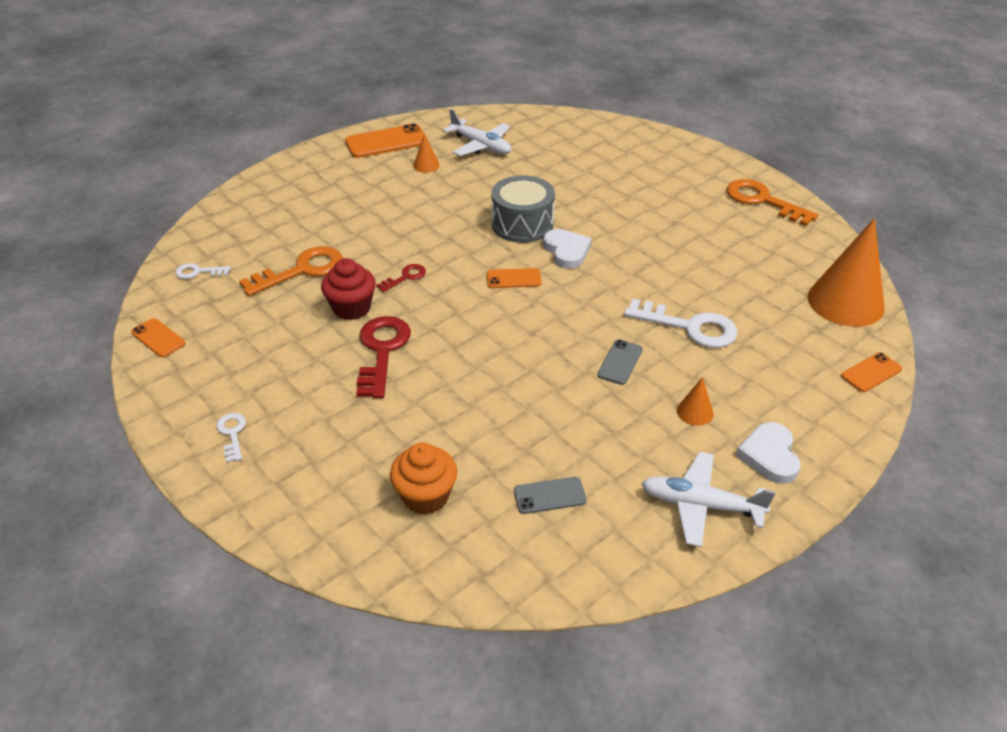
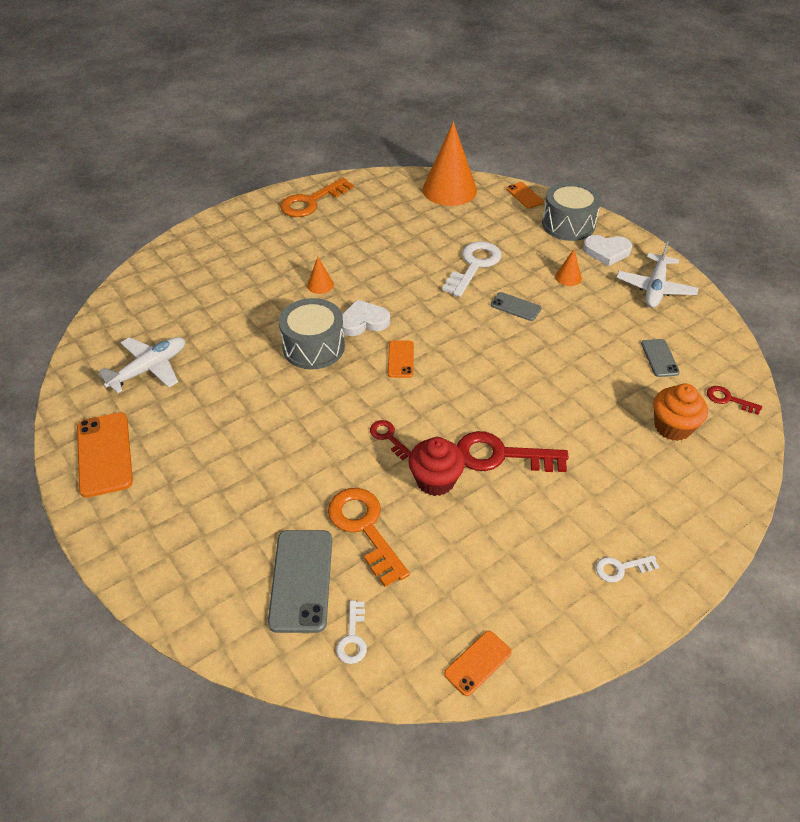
camera: 85 degrees left, 5 degrees up
orange cone [413,134,440,173] -> orange cone moved to [307,257,334,294]
none -> grey phone [268,530,332,633]
none -> grey drum [542,182,601,241]
none -> red key [707,386,762,415]

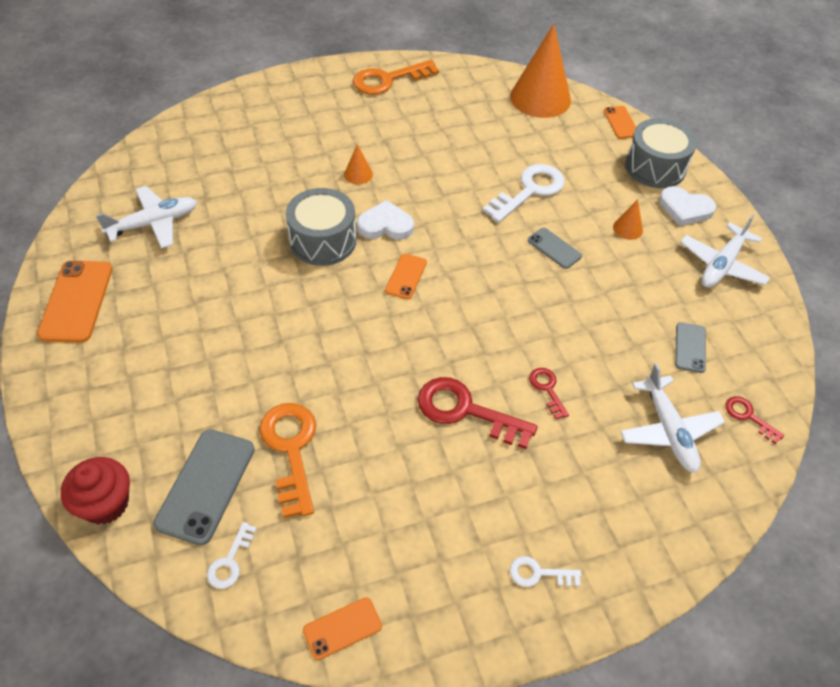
camera: 15 degrees right, 5 degrees up
red key [370,420,411,460] -> red key moved to [529,368,569,419]
red cupcake [408,437,465,496] -> red cupcake moved to [61,457,130,525]
orange cupcake [653,384,708,441] -> white plane [620,363,725,473]

